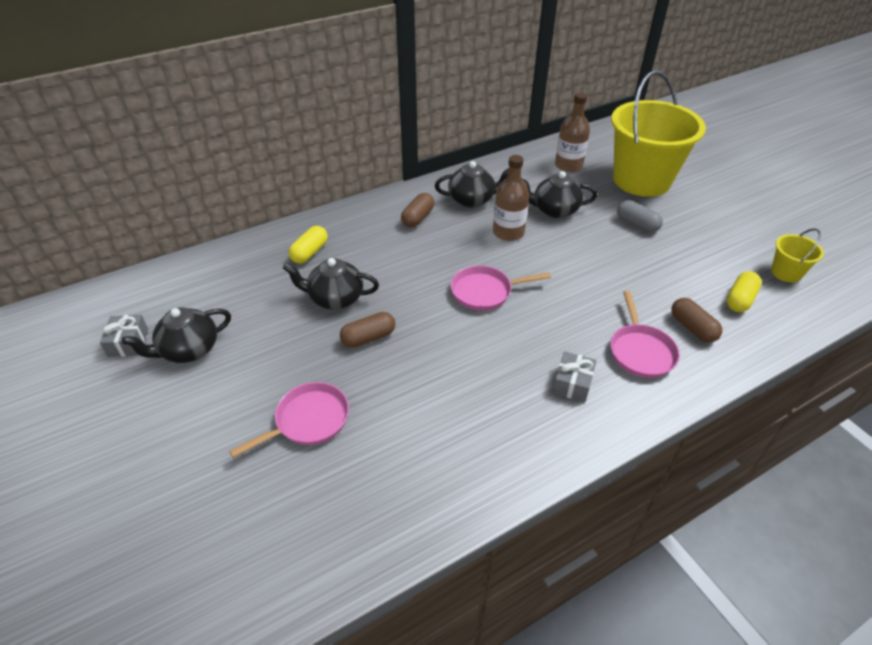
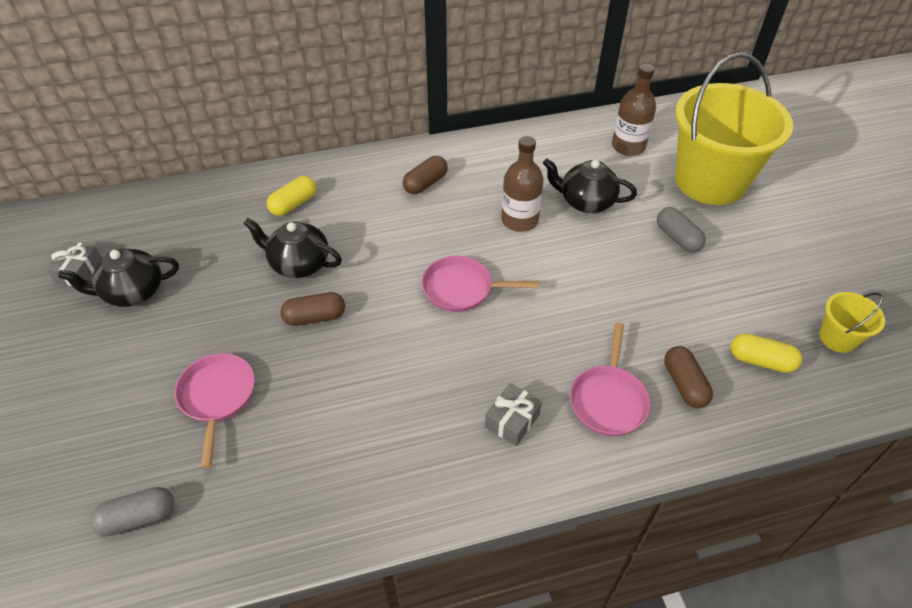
camera: 15 degrees right, 5 degrees up
pink pan [229,382,349,458] -> pink pan turned 75 degrees counterclockwise [174,353,255,469]
black teapot [435,161,509,207] -> none
yellow capsule [727,271,762,312] -> yellow capsule turned 60 degrees clockwise [731,333,802,373]
none -> grey capsule [90,487,174,536]

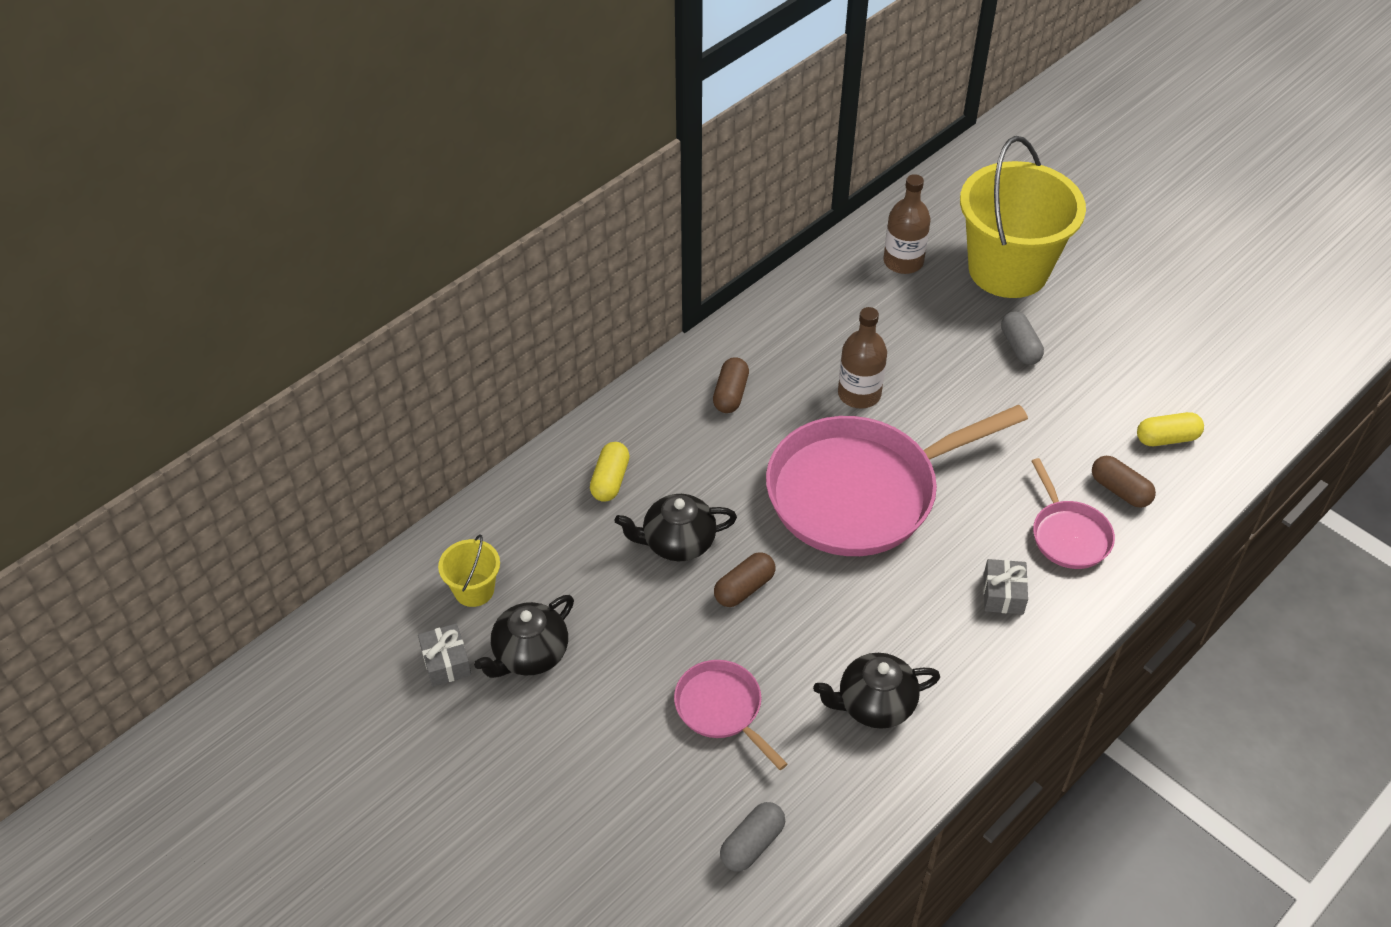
camera: 30 degrees left, 0 degrees up
pink pan [422,256,539,312] -> pink pan [766,405,1028,556], size x2.14
black teapot [543,159,637,213] -> black teapot moved to [813,653,940,729]
grey capsule [657,207,706,253] -> grey capsule turned 45 degrees clockwise [1001,311,1044,365]
yellow bucket [819,292,885,353] -> yellow bucket moved to [438,534,500,607]

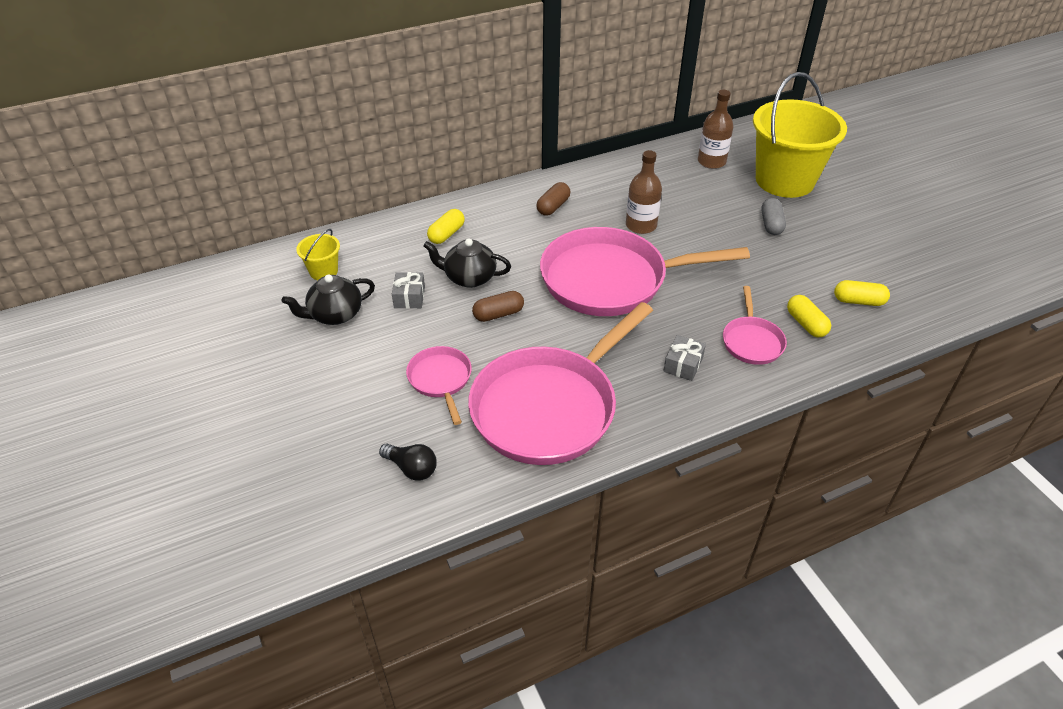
camera: 20 degrees right, 5 degrees down
grey gift [418,623,471,687] -> grey gift moved to [392,272,425,309]
grey capsule [720,802,785,872] -> black light bulb [379,443,437,481]
black teapot [813,653,940,729] -> pink pan [468,302,653,465]
brown capsule [1092,456,1156,508] -> yellow capsule [787,295,831,337]

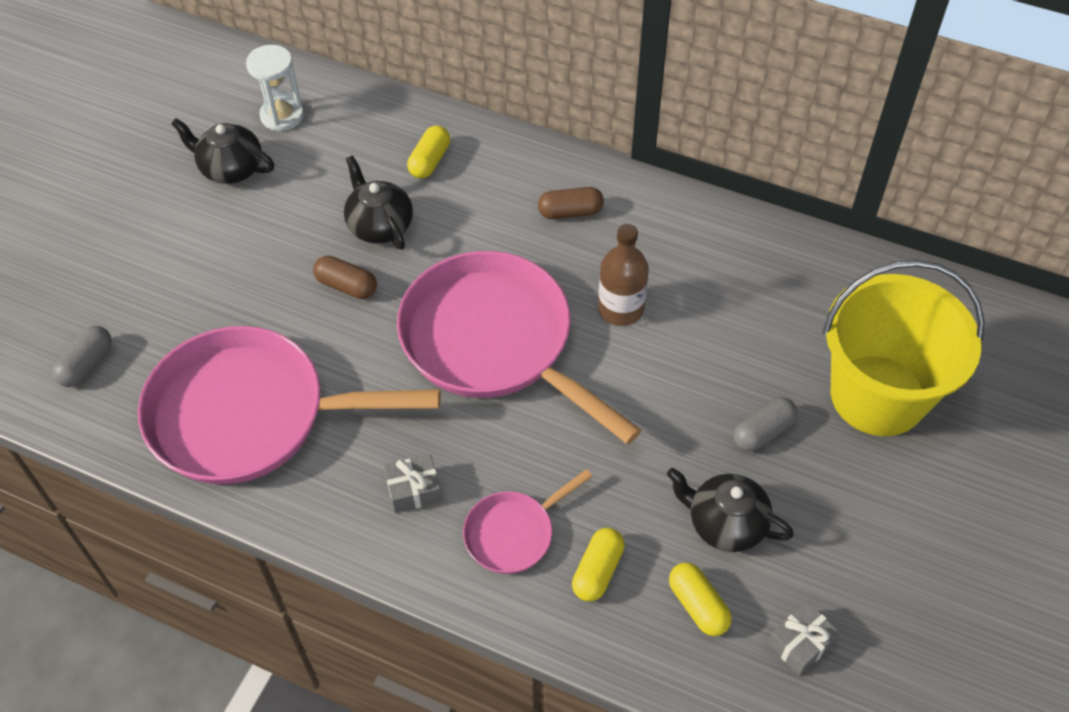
camera: 50 degrees right, 10 degrees up
yellow bucket [296,229,340,280] -> white hourglass [246,45,304,131]
black light bulb [379,443,437,481] -> grey capsule [52,326,112,387]
grey gift [392,272,425,309] -> grey gift moved to [768,601,840,676]
pink pan [406,346,472,425] -> none
yellow capsule [427,209,465,244] -> yellow capsule turned 60 degrees counterclockwise [407,125,450,178]
brown bottle [698,90,733,169] -> none
none -> black teapot [667,468,794,552]

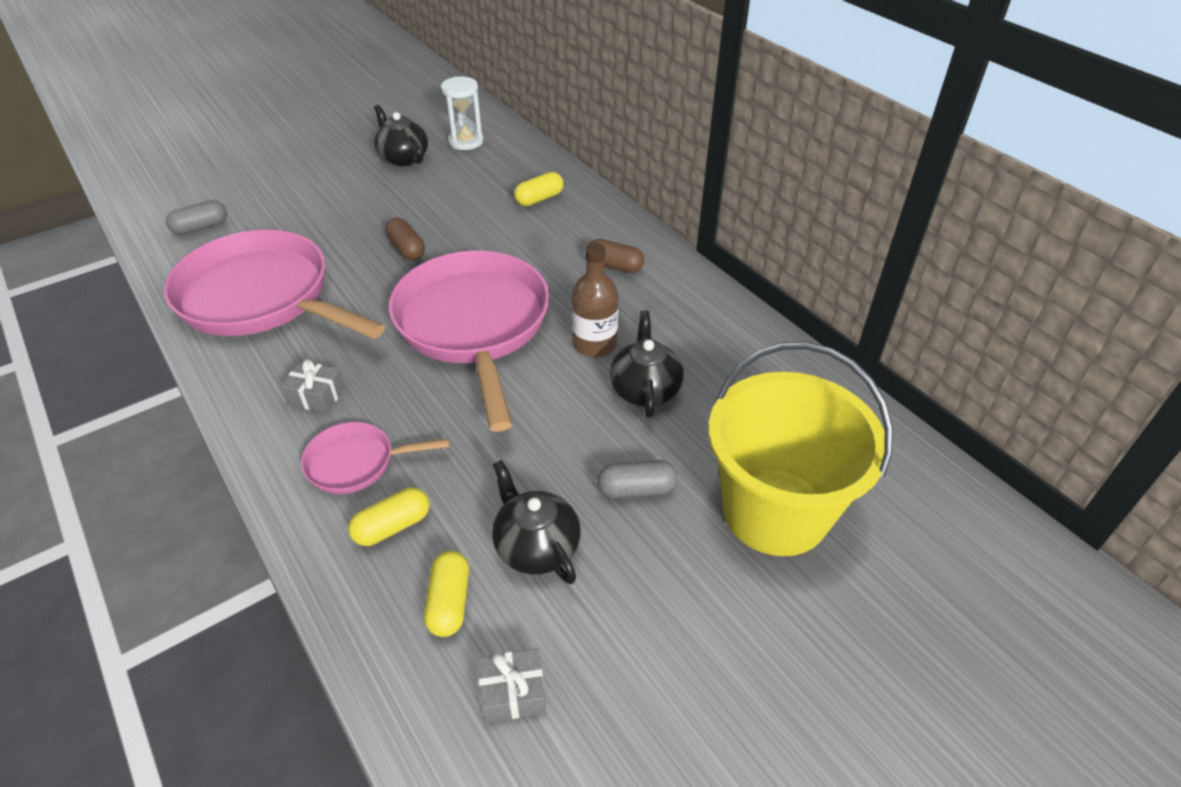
camera: 30 degrees right, 10 degrees down
black teapot [344,155,413,249] -> black teapot moved to [610,310,684,418]

